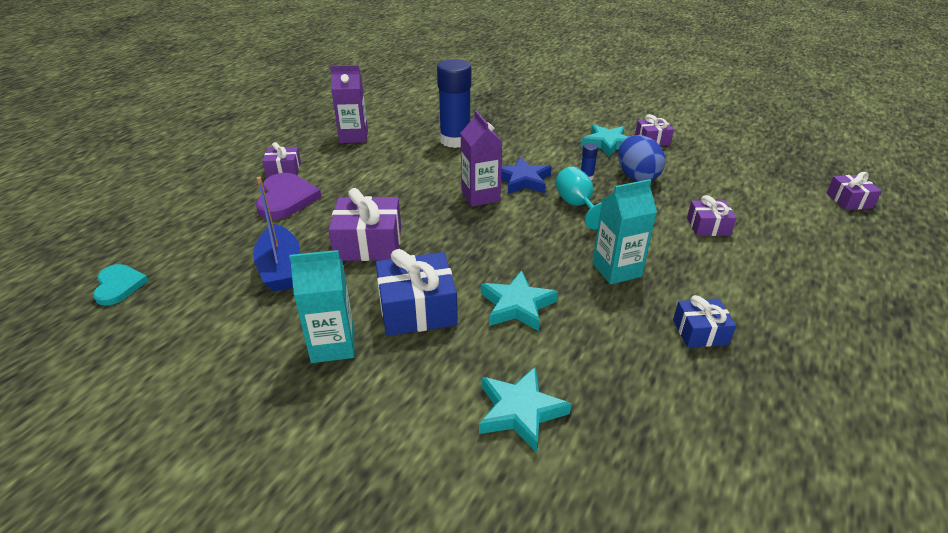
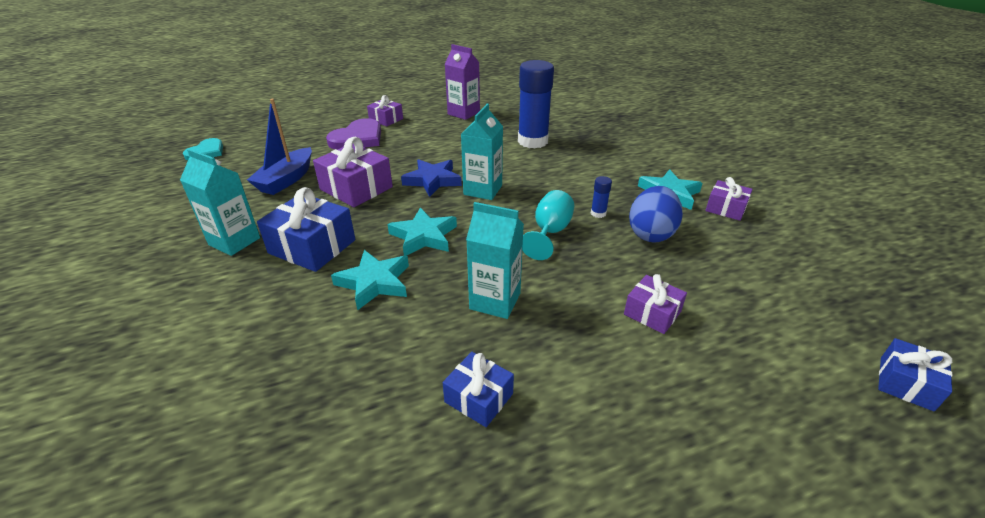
camera: 40 degrees right, 0 degrees up
purple carton [461,111,502,207] -> turquoise carton [461,104,503,200]
turquoise star [479,366,571,453] -> turquoise star moved to [387,207,457,256]
blue star [501,157,552,194] -> blue star moved to [401,159,462,197]
purple gift [827,172,882,210] -> blue gift [878,338,952,412]

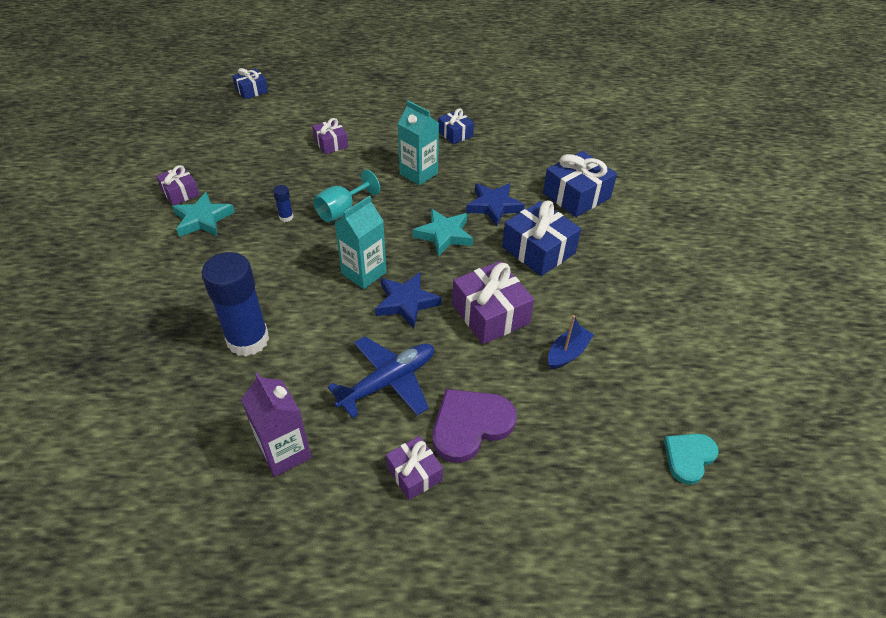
camera: 160 degrees left, 10 degrees up
turquoise carton [180,149,260,256] -> none
blue boat [247,99,312,195] -> blue boat [548,315,594,369], size x0.65
turquoise star [331,250,409,310] -> blue star [466,183,525,226]
blue egg [629,186,683,243] -> none
none -> blue plane [327,336,434,418]
none -> blue gift [543,151,617,217]

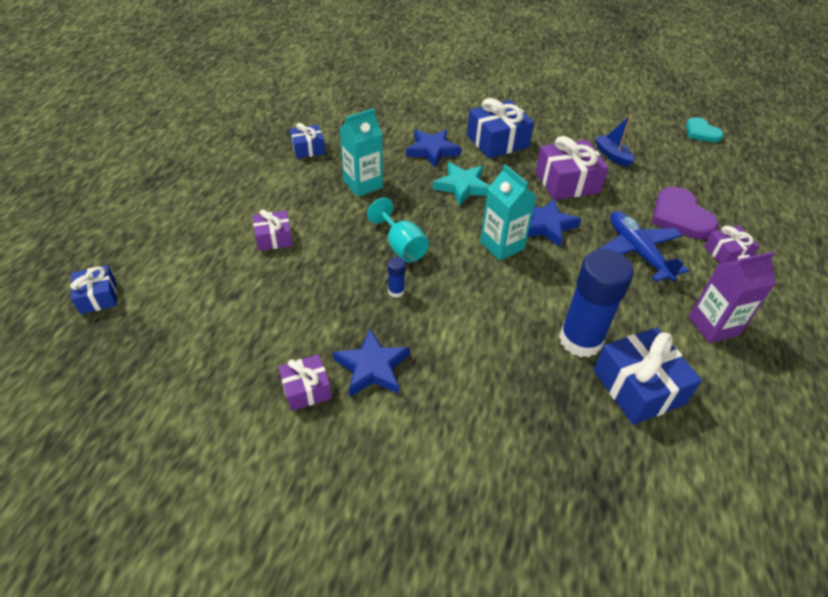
camera: 75 degrees left, 0 degrees up
turquoise star [172,192,235,237] -> blue star [333,329,410,397]
blue gift [543,151,617,217] -> blue gift moved to [593,327,702,425]

